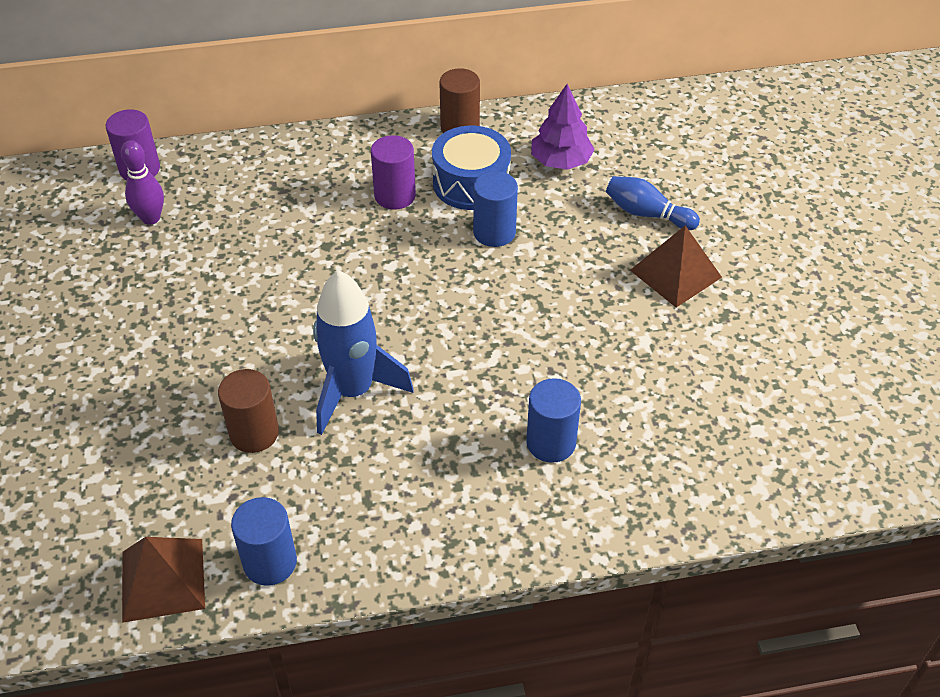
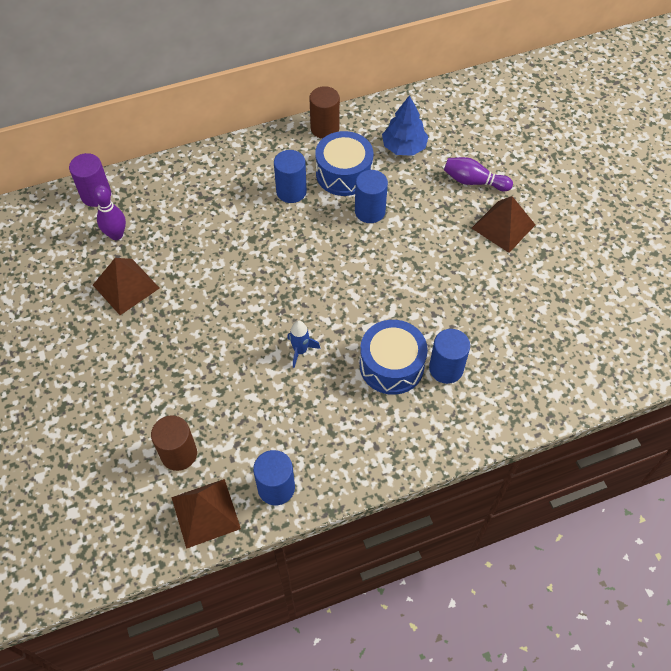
camera: 10 degrees left, 10 degrees up
brown cylinder [218,369,279,453] -> brown cylinder moved to [151,415,197,471]
blue rocket [313,270,413,435] -> blue rocket [287,320,321,368], size x0.47
purple cylinder [371,135,416,210] -> blue cylinder [274,150,307,203]
purple tree [531,84,595,170] -> blue tree [382,95,429,156]
blue bowling pin [606,176,700,230] -> purple bowling pin [444,157,513,191]
none -> brown pyramid [93,258,160,315]
none -> blue drum [360,320,428,395]

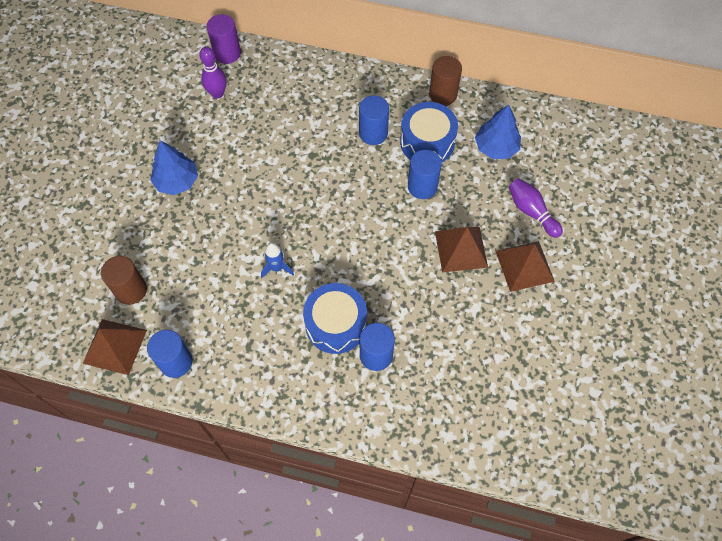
camera: 35 degrees right, 5 degrees up
brown pyramid [93,258,160,315] -> brown pyramid moved to [435,227,488,273]
none -> blue tree [150,141,198,195]

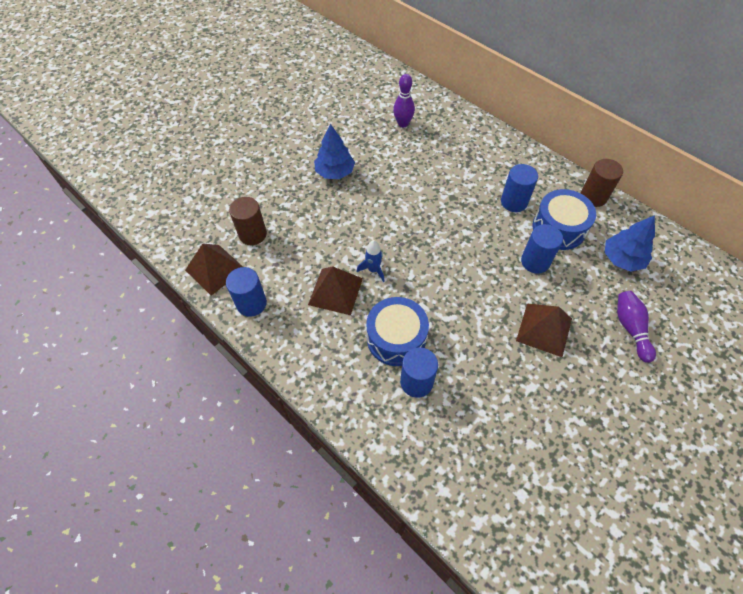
camera: 30 degrees right, 5 degrees down
purple cylinder [207,14,241,64] -> none
brown pyramid [496,241,555,292] -> brown pyramid moved to [308,266,363,315]

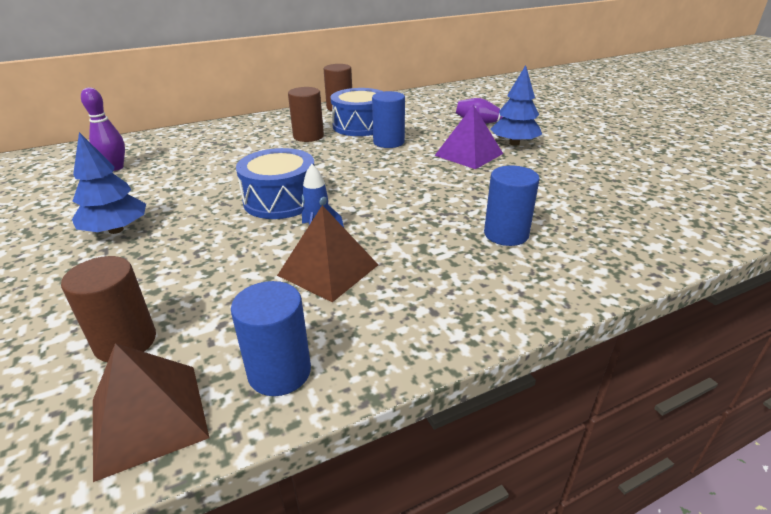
camera: 70 degrees left, 25 degrees down
blue drum [366,297,429,366] -> blue drum moved to [236,148,315,219]
blue cylinder [501,164,538,212] -> brown cylinder [288,87,324,142]
brown pyramid [516,304,572,357] -> purple pyramid [435,104,503,169]
blue tree [605,215,655,272] -> blue tree moved to [490,65,542,146]

